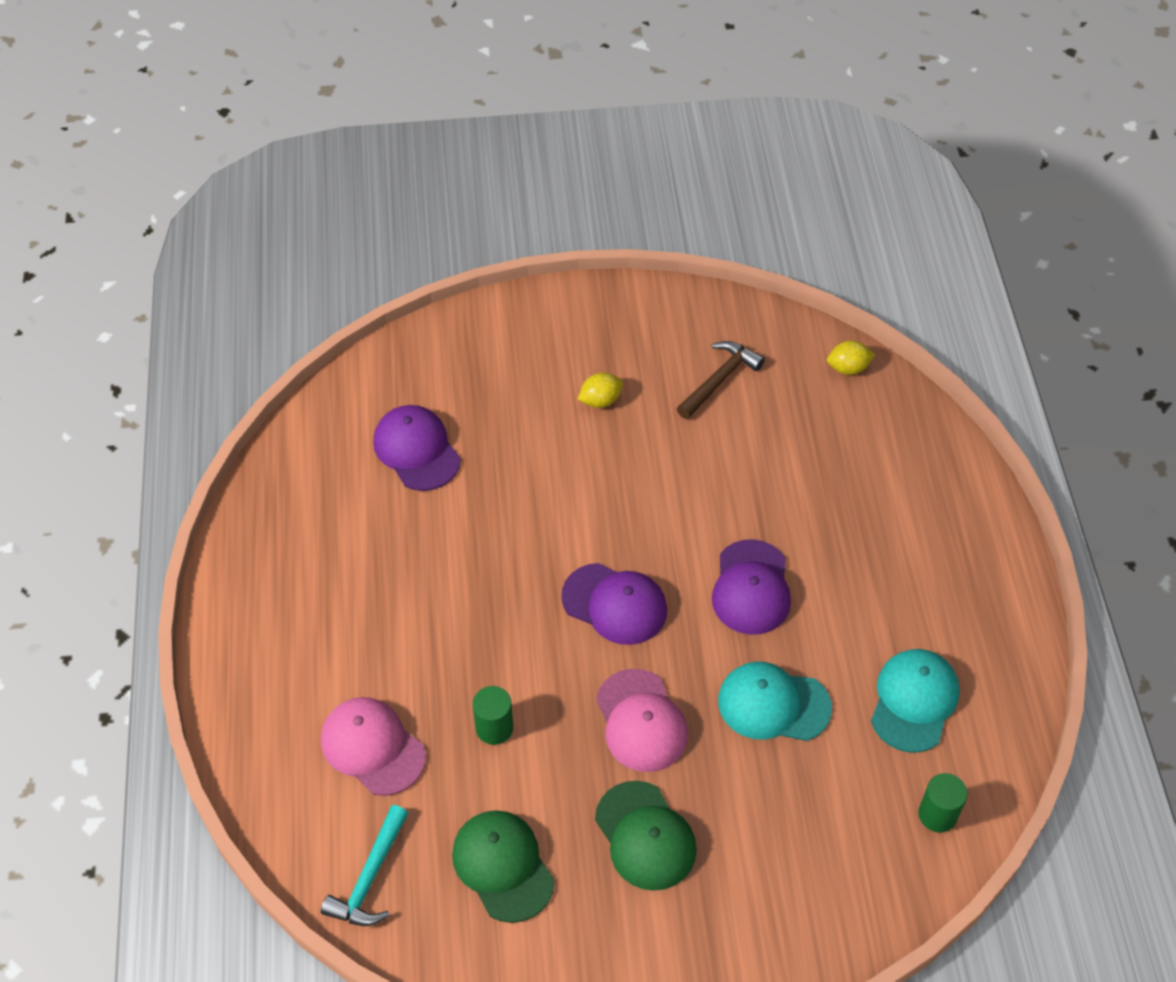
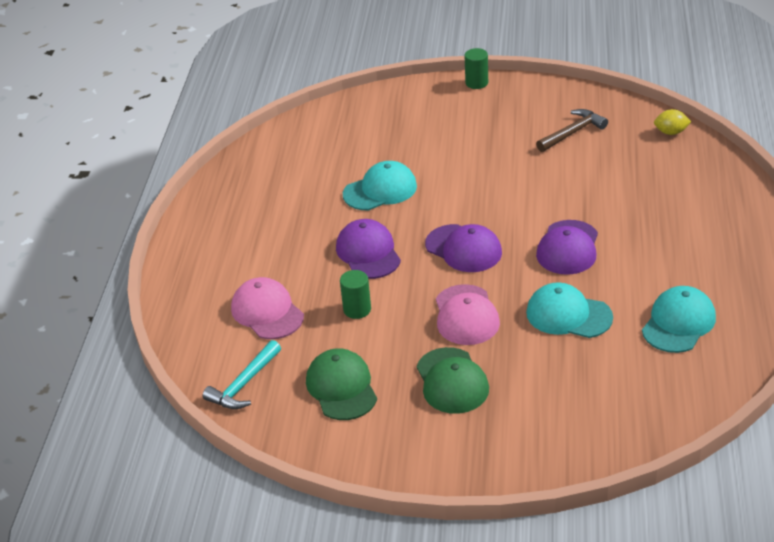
camera: 15 degrees right, 15 degrees down
purple cap [373,405,461,491] -> purple cap moved to [336,219,401,279]
yellow lemon [578,373,623,408] -> none
green cylinder [918,773,968,832] -> green cylinder moved to [464,48,488,89]
none -> turquoise cap [343,161,417,210]

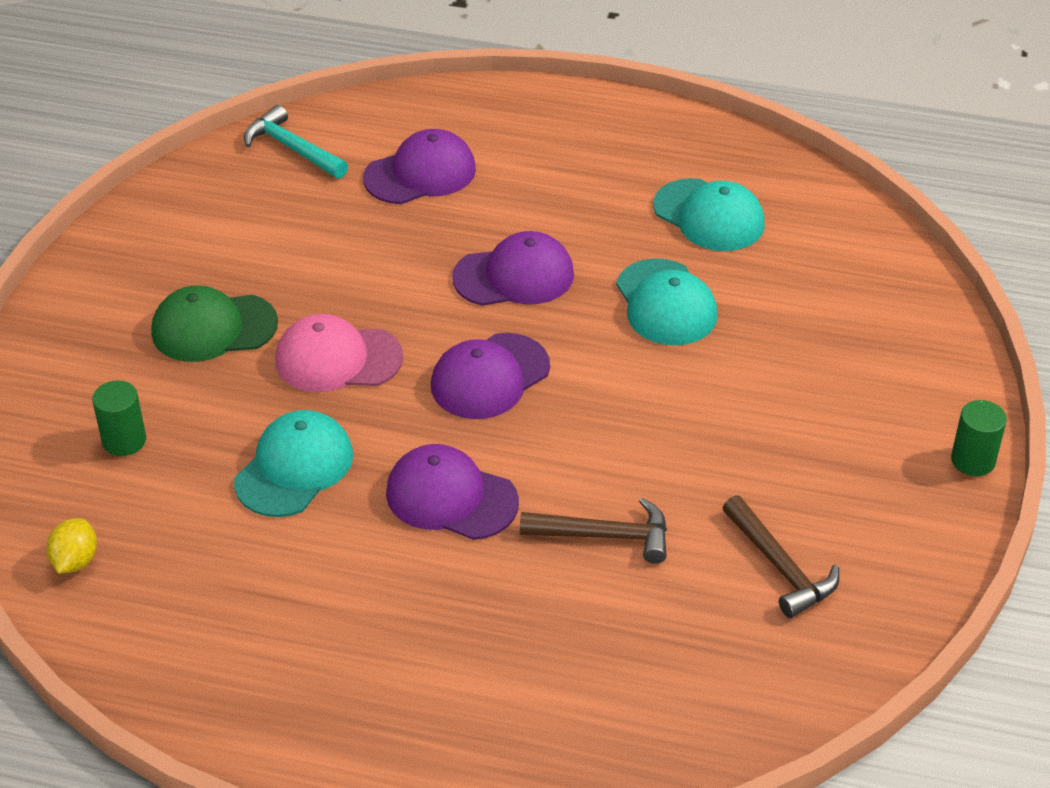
camera: 95 degrees right, 5 degrees up
pink cap [231,277,304,339] -> purple cap [363,129,476,204]
green cap [306,348,377,420] -> none
green cylinder [340,270,371,319] -> green cylinder moved to [92,380,146,456]
turquoise cap [642,286,716,353] -> turquoise cap moved to [653,178,765,251]
yellow lemon [654,109,691,135] -> yellow lemon moved to [46,518,97,573]
none -> brown hammer [520,498,667,564]

